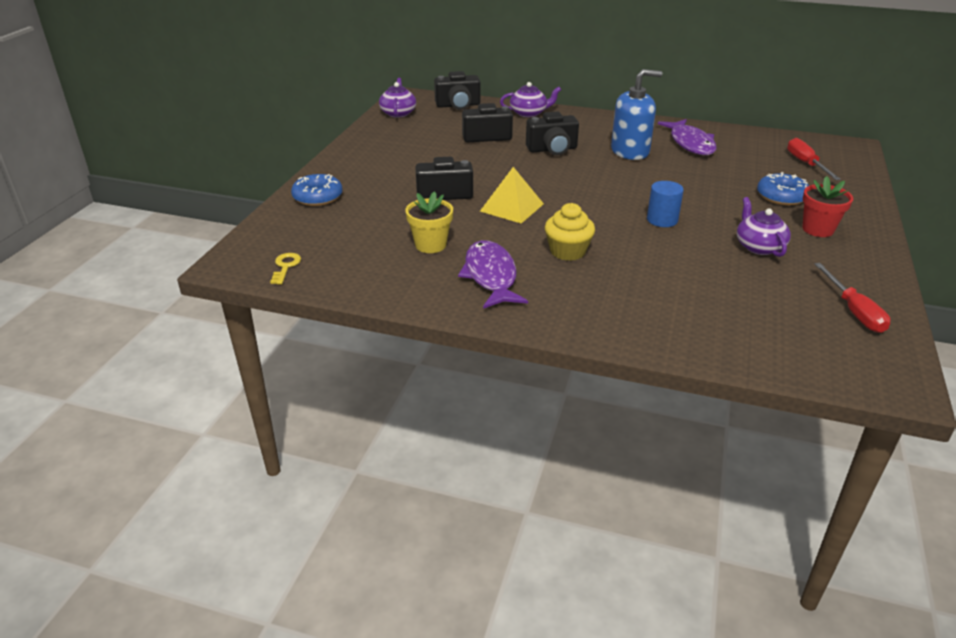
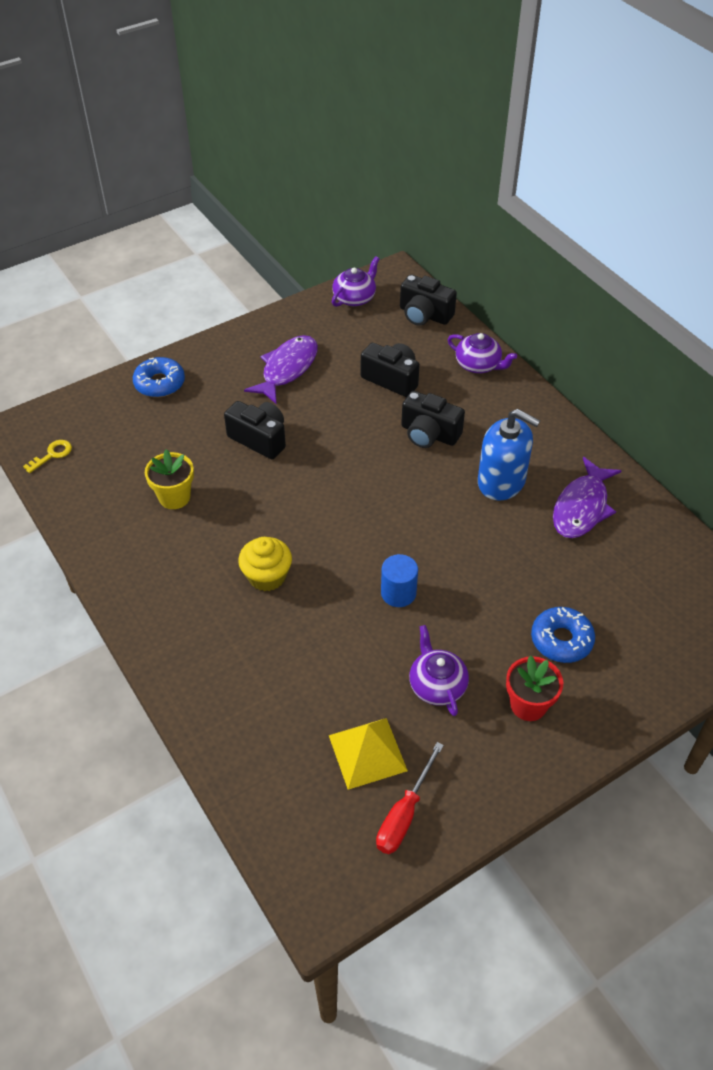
camera: 40 degrees right, 15 degrees up
purple fish [458,240,528,309] -> purple fish moved to [244,335,318,404]
yellow pyramid [480,167,544,224] -> yellow pyramid moved to [329,718,408,790]
purple teapot [737,197,791,257] -> purple teapot turned 45 degrees counterclockwise [409,625,469,716]
red screwdriver [787,138,841,180] -> none

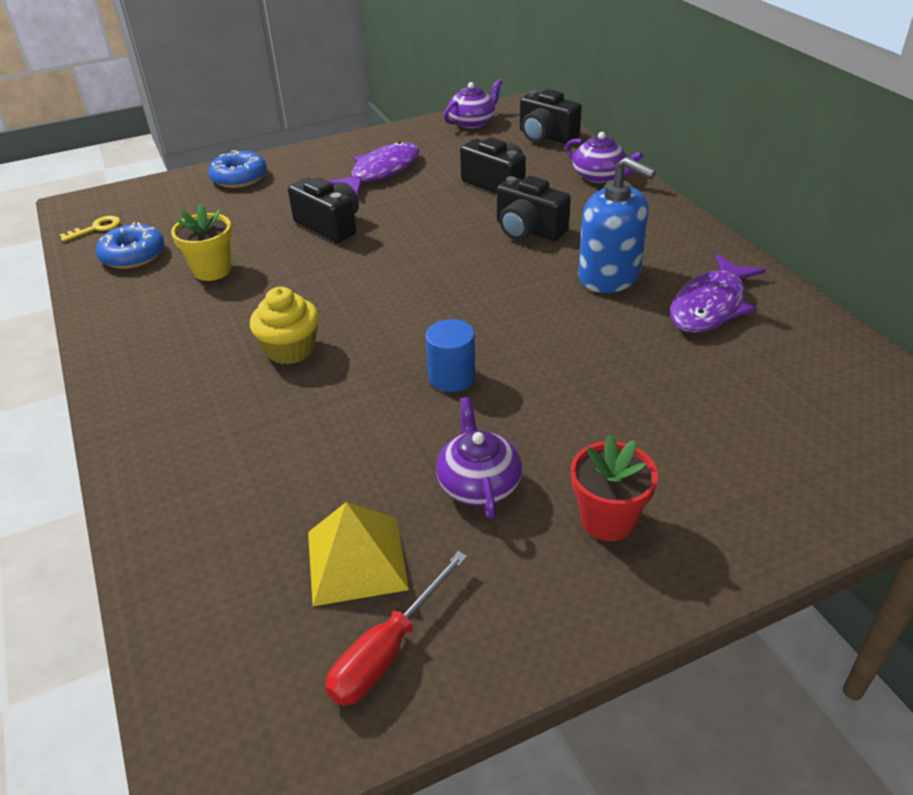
camera: 10 degrees right, 10 degrees down
blue donut [531,607,595,663] -> blue donut moved to [96,222,165,269]

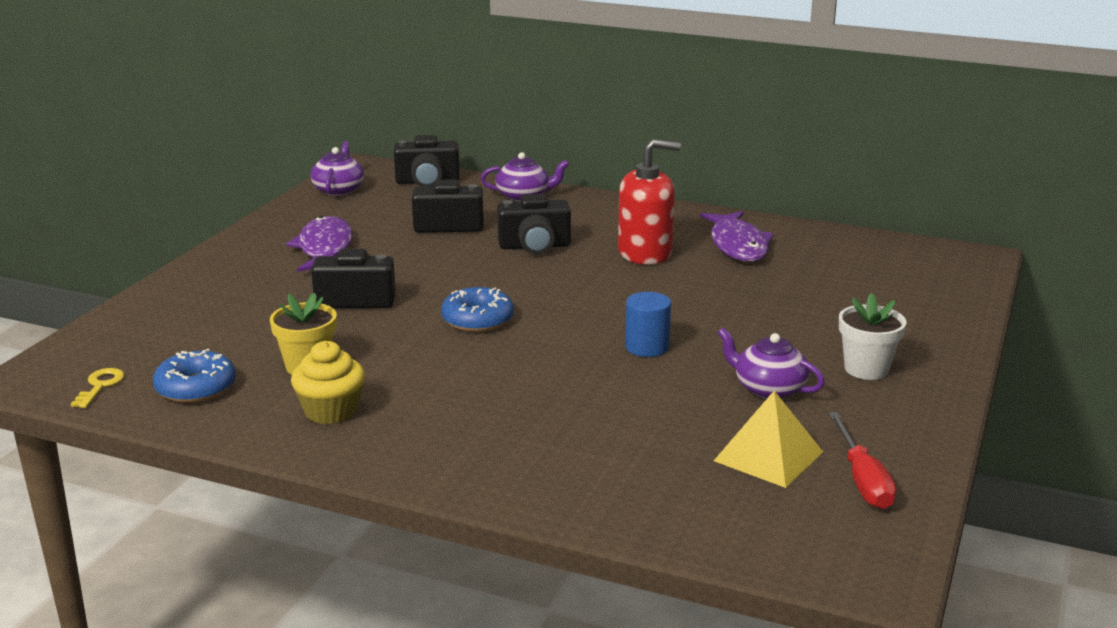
camera: 45 degrees left, 15 degrees down
blue donut [208,150,267,188] -> blue donut moved to [441,287,514,332]
yellow cupcake [250,287,319,364] -> yellow cupcake moved to [291,341,365,424]
red flower pot [571,435,658,541] -> white flower pot [839,293,907,380]
blue soap dispenser [578,157,656,293] -> red soap dispenser [618,139,681,265]

